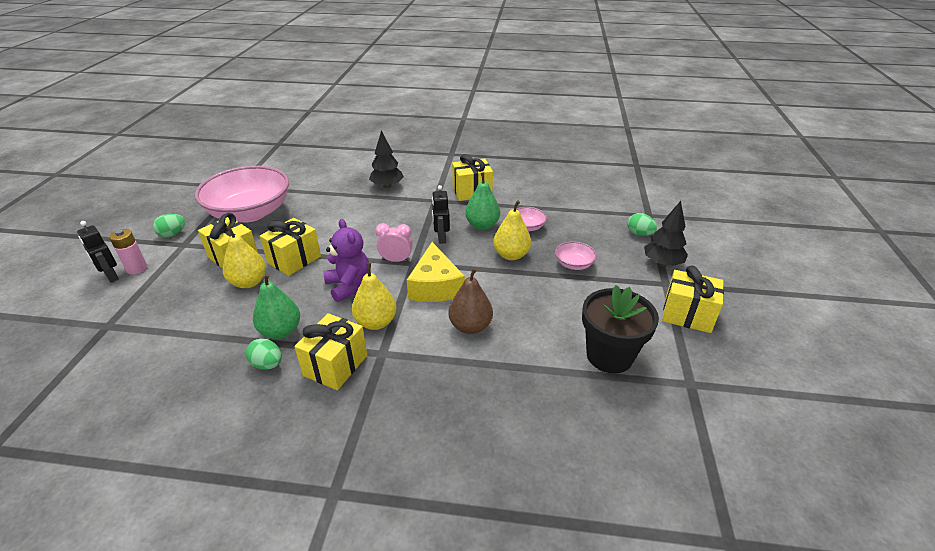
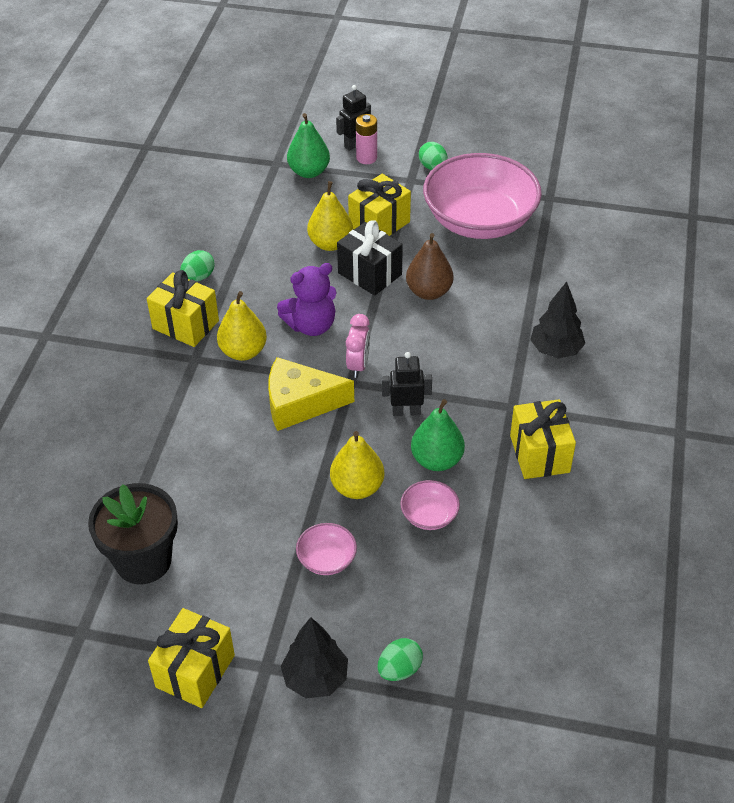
camera: 95 degrees right, 10 degrees up
green pear [253,273,300,339] -> green pear moved to [287,113,330,178]
yellow gift [260,218,321,276] -> black gift [337,220,403,296]
brown pear [449,268,493,334] -> brown pear moved to [406,233,453,300]

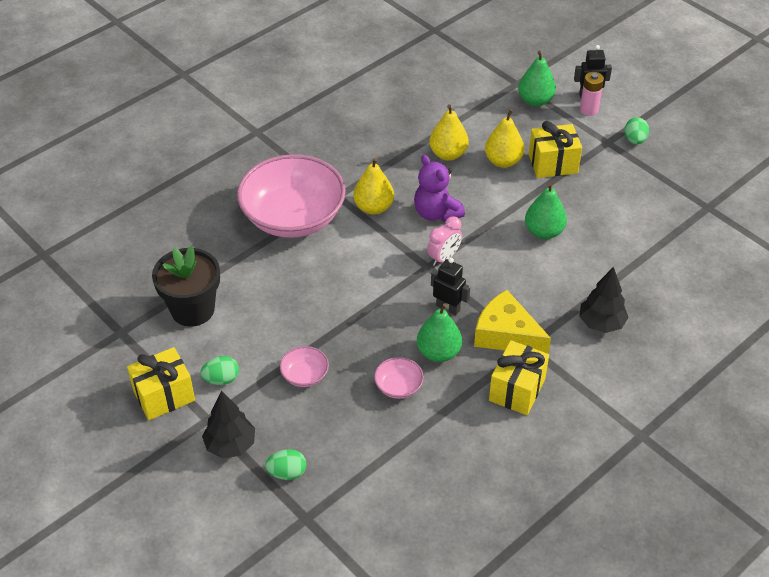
camera: 35 degrees right, 0 degrees up
yellow gift [147,270,219,347] -> none
green egg [180,250,214,281] -> green egg moved to [201,356,239,385]
yellow cheese [268,357,354,431] -> yellow cheese moved to [474,290,551,354]
purple teddy bear [277,263,337,336] -> purple teddy bear turned 45 degrees clockwise [414,155,465,222]
yellow pear [330,431,384,499] -> yellow pear moved to [429,104,469,161]
black gift [337,220,403,296] -> none
brown pear [406,233,453,300] -> green pear [525,182,567,239]
pink bowl [423,153,542,239] -> pink bowl moved to [237,154,346,238]

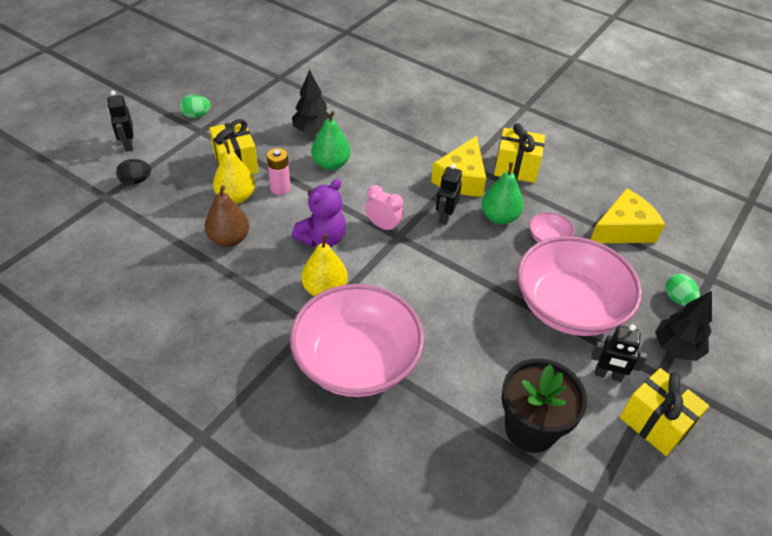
camera: 105 degrees left, 0 degrees up
green egg [201,356,239,385] -> black robot [591,324,647,382]
pink bowl [280,346,329,387] -> pink bowl [517,236,642,336], size x2.44
yellow pear [429,104,469,161] -> brown pear [205,185,249,247]
green pear [518,50,556,106] -> black egg [116,159,151,185]
black tree [579,267,629,333] -> black tree moved to [292,70,333,134]
pink battery [580,72,604,116] -> pink battery moved to [267,148,291,195]
none -> yellow cheese [591,188,665,243]

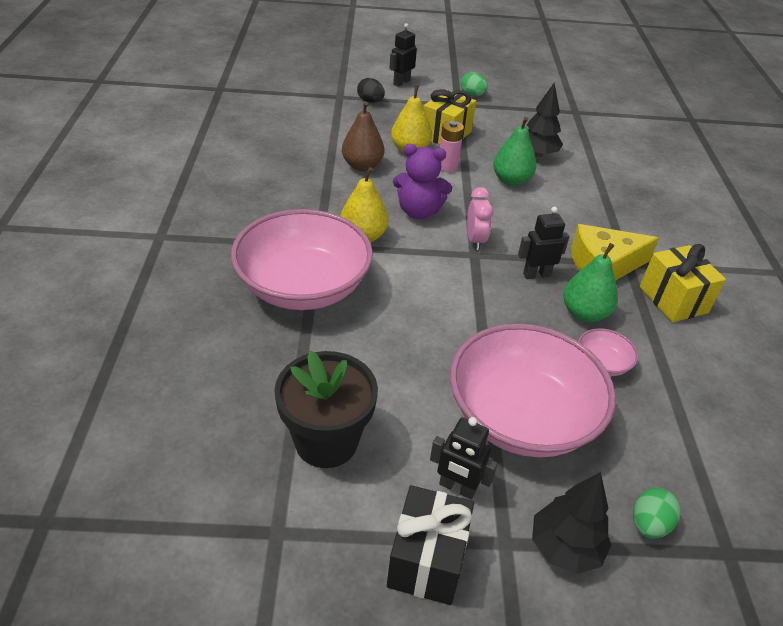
camera: 55 degrees right, 5 degrees down
yellow cheese [591,188,665,243] -> none
black robot [591,324,647,382] -> black robot turned 45 degrees counterclockwise [430,417,498,499]
yellow gift [620,368,709,456] -> black gift [387,485,474,605]

